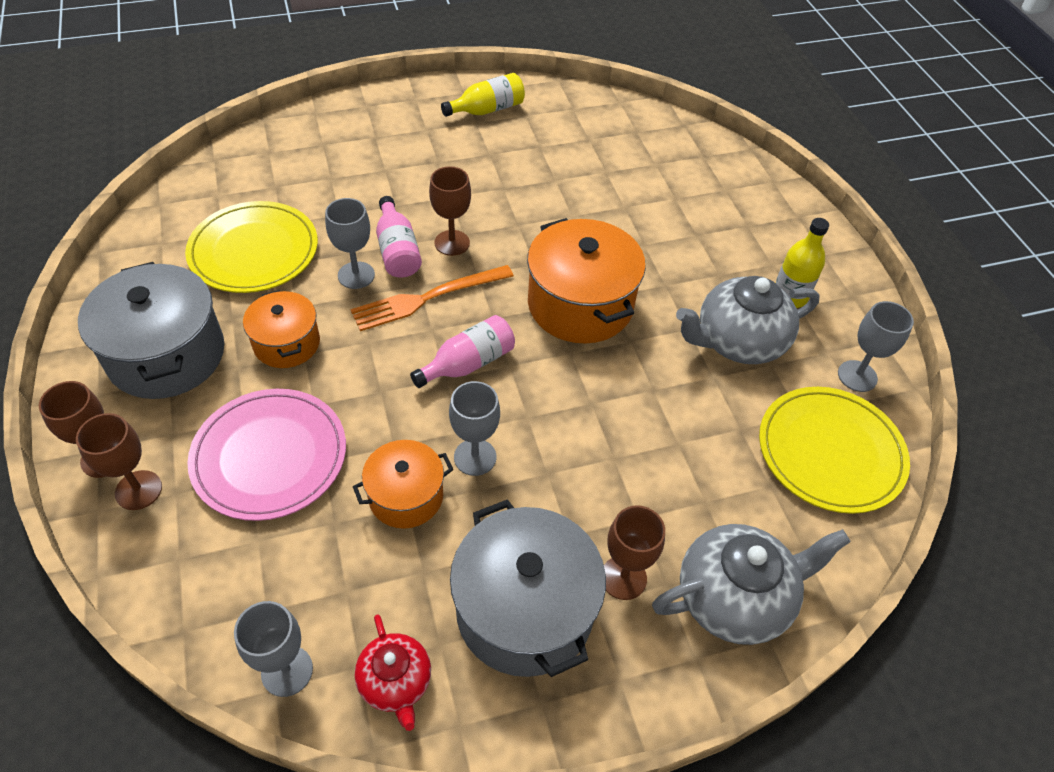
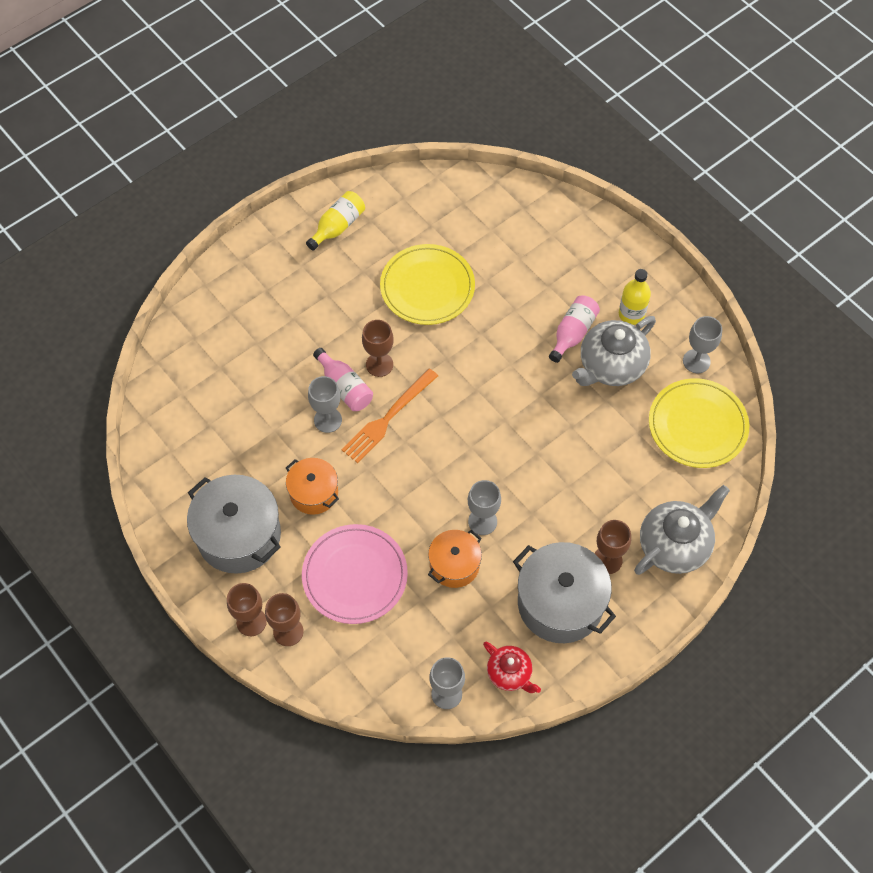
camera: 20 degrees left, 10 degrees up
yellow plate [185,201,318,293] -> yellow plate moved to [380,244,475,325]
pink bottle [410,315,515,388] -> pink bottle moved to [549,296,600,363]
orange pot [527,218,646,344] -> none

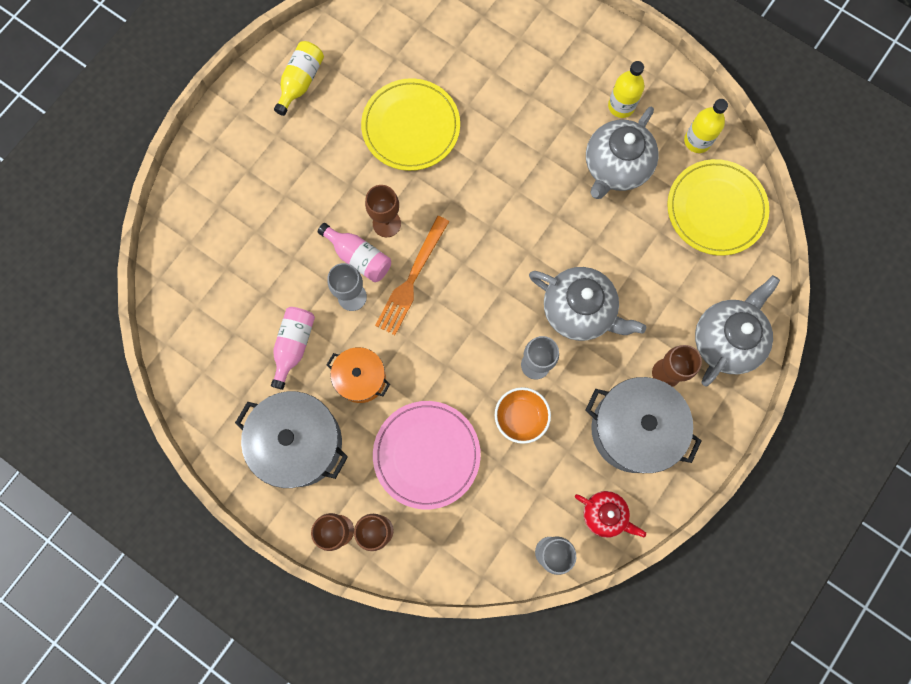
camera: 15 degrees left, 15 degrees up
orange pot [428,530,482,588] -> orange bowl [495,387,551,444]
pink bottle [549,296,600,363] -> pink bottle moved to [271,307,315,390]
grey goblet [683,316,722,373] -> yellow bottle [684,99,728,153]
none -> grey teapot [529,267,646,341]

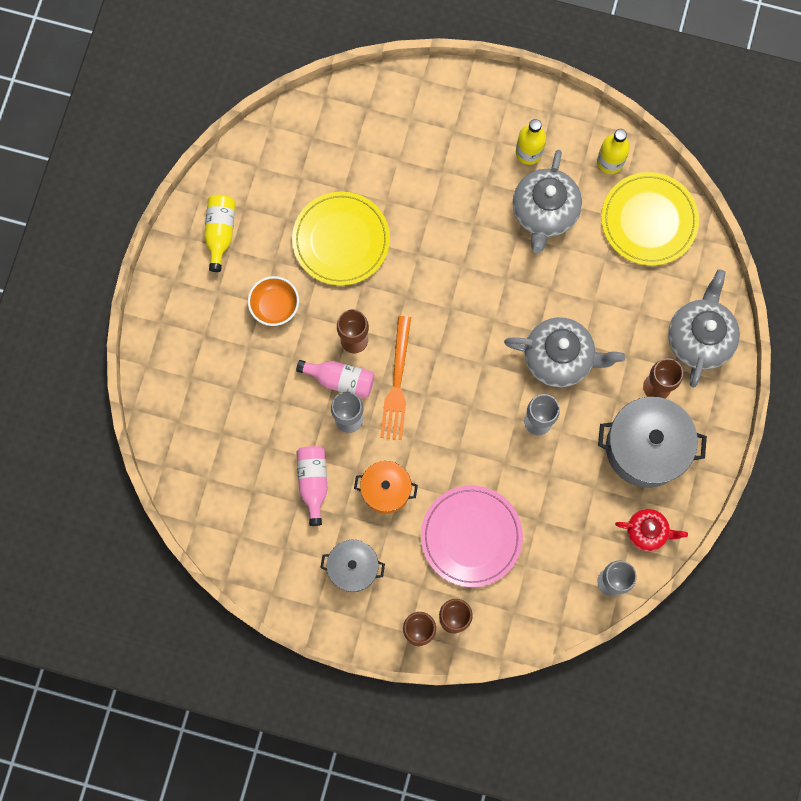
camera: 20 degrees left, 0 degrees up
grey pot [235,391,348,488] -> grey pot [321,540,385,592], size x0.59
orange bowl [495,387,551,444] -> orange bowl moved to [248,276,299,326]

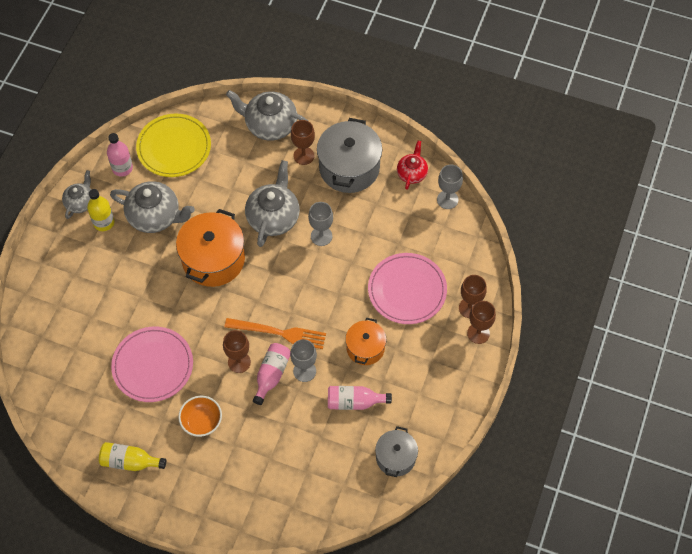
camera: 85 degrees left, 15 degrees down
yellow plate [292,191,390,286] -> pink plate [111,326,193,402]
grey pot [321,540,385,592] -> grey pot moved to [375,426,418,477]
yellow bottle [597,129,630,174] -> pink bottle [107,133,133,177]
none -> grey teapot [62,170,91,219]
none -> orange pot [176,209,245,287]

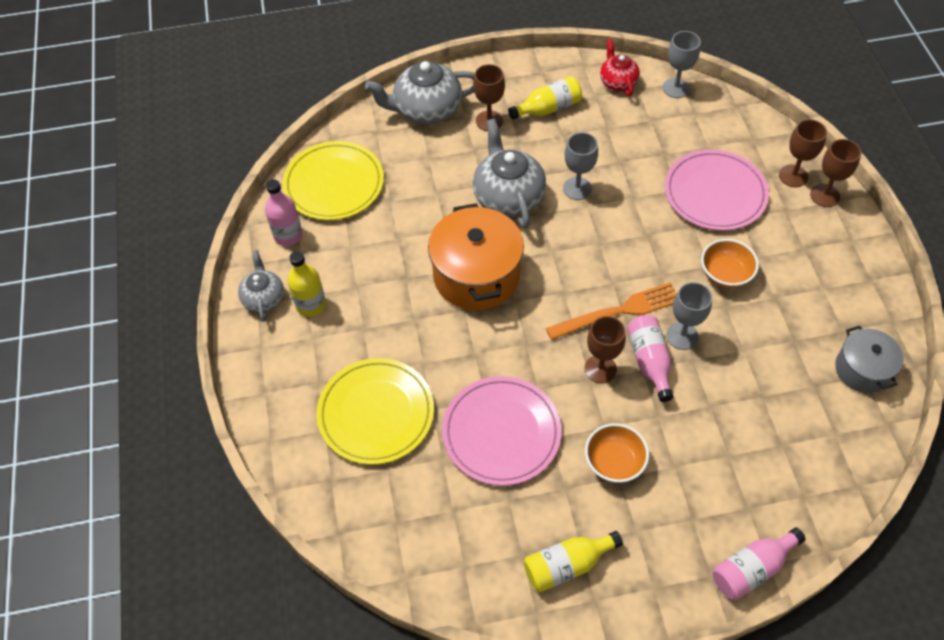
camera: 30 degrees left, 5 degrees down
grey teapot [110,181,195,233] -> none
grey pot [317,118,382,193] -> yellow bottle [508,76,582,119]
pink bottle [328,386,392,410] -> pink bottle moved to [713,528,806,600]
orange pot [345,318,386,365] -> orange bowl [701,239,759,288]
none -> yellow plate [316,358,434,465]

